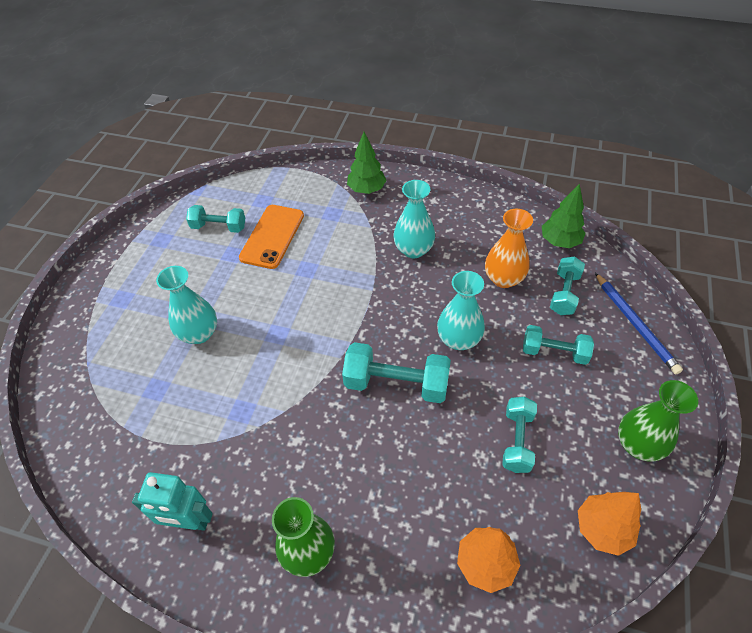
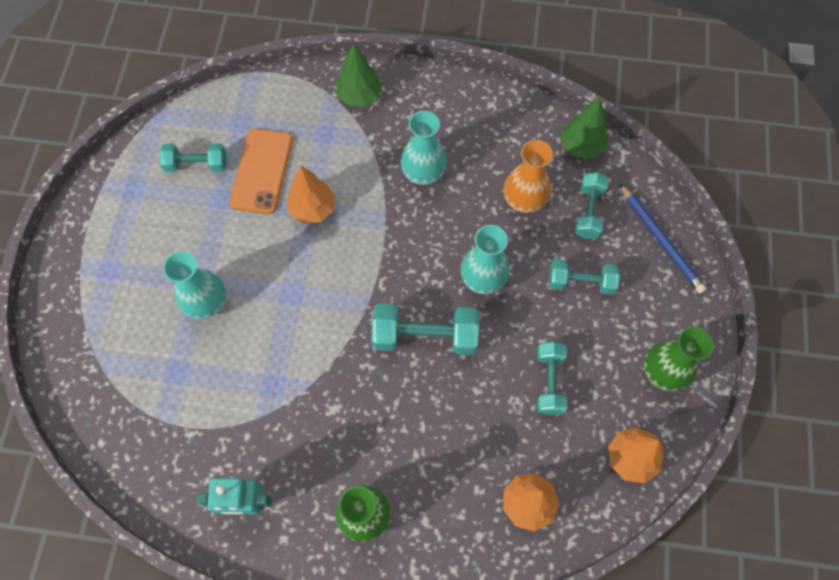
camera: 10 degrees left, 15 degrees up
none -> orange tree [286,166,335,224]

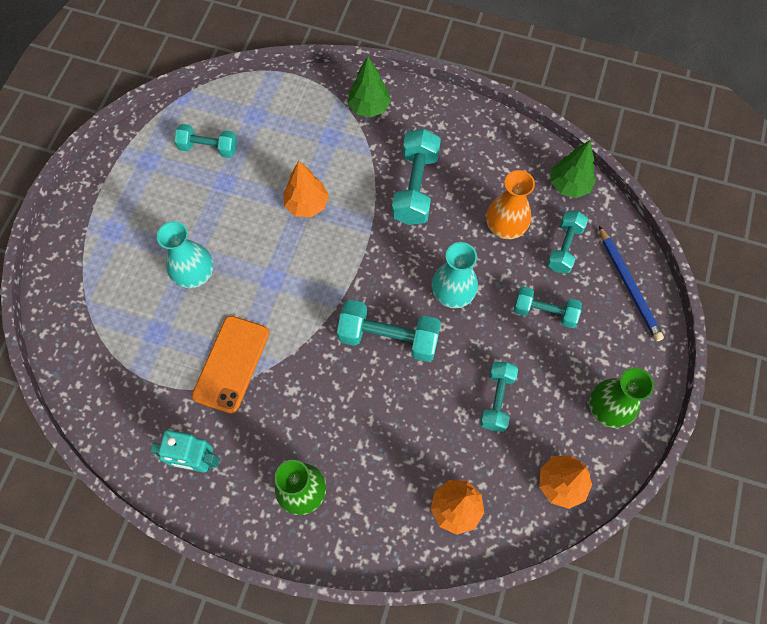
camera: 10 degrees right, 0 degrees up
orange phone [229,129,293,214] -> orange phone moved to [192,316,269,414]
turquoise vase [401,111,447,185] -> turquoise dumbbell [392,129,441,225]

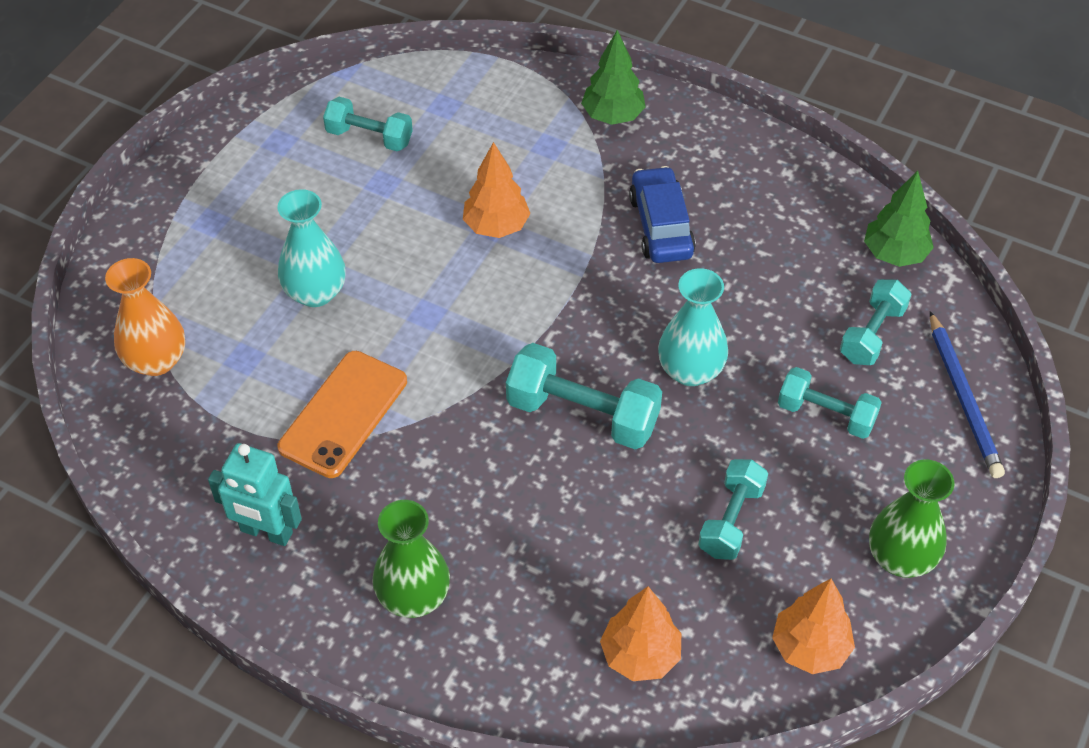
camera: 10 degrees right, 15 degrees down
turquoise dumbbell [392,129,441,225] -> blue car [629,166,696,263]
orange vase [486,170,535,239] -> orange vase moved to [105,258,185,376]

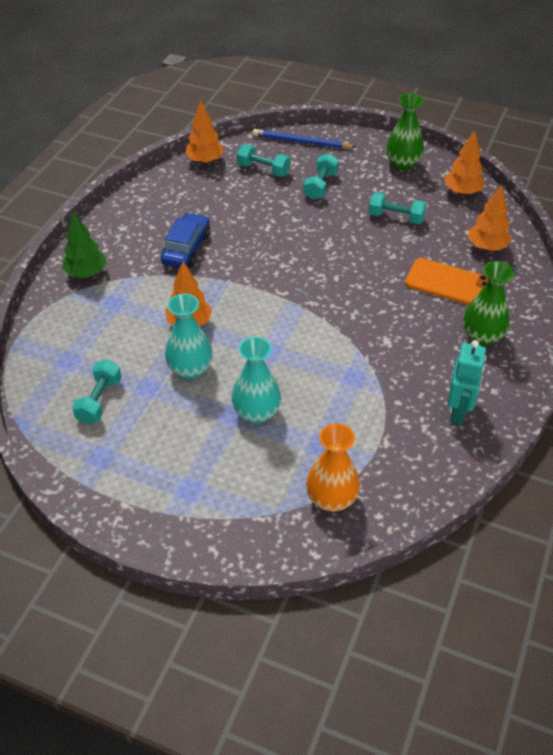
camera: 95 degrees left, 5 degrees down
orange phone [278,351,407,478] -> orange phone moved to [405,258,489,305]
turquoise dumbbell [506,343,662,449] -> none
blue car [629,166,696,263] -> blue car turned 120 degrees clockwise [161,213,210,268]
turquoise vase [658,268,728,386] -> turquoise vase moved to [165,294,213,379]
green tree [864,171,934,267] -> orange tree [185,101,224,164]
blue pencil [930,311,1005,478] -> blue pencil turned 150 degrees counterclockwise [253,129,356,149]

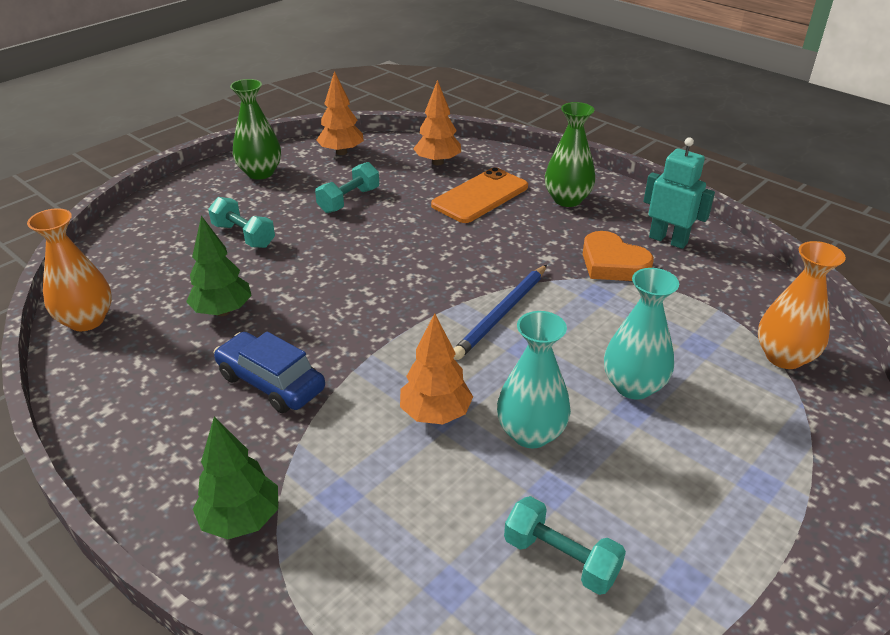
camera: 70 degrees left, 10 degrees down
orange tree [185,101,224,164] -> orange vase [27,208,112,331]
turquoise dumbbell [237,144,290,177] -> none
blue pencil [253,129,356,149] -> blue pencil moved to [454,265,547,360]
none -> green tree [186,216,252,316]
none -> orange heart [583,231,654,281]

